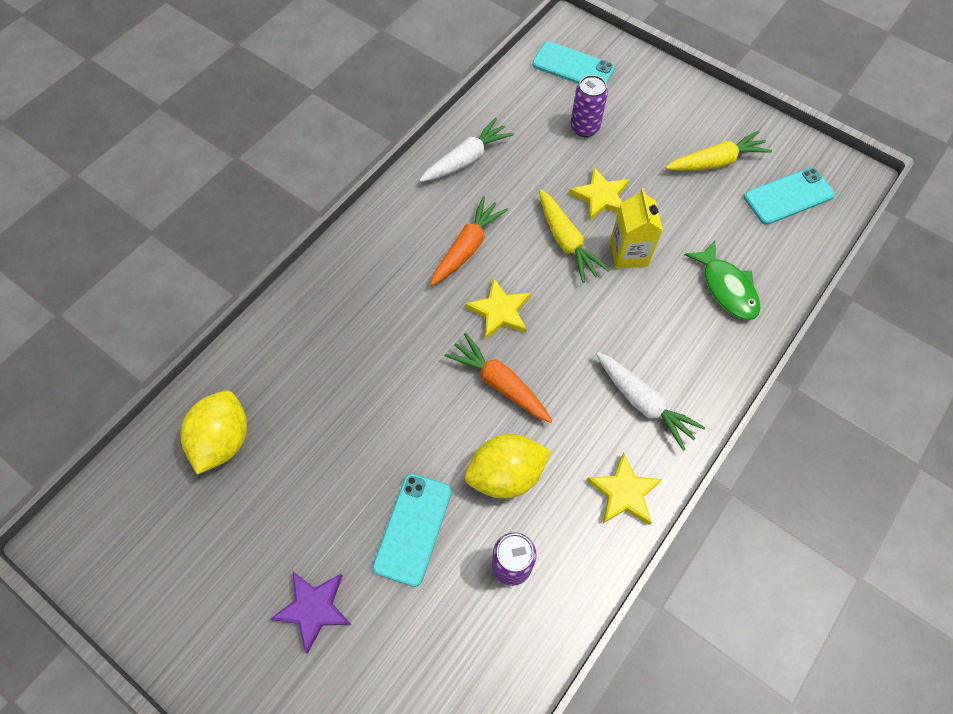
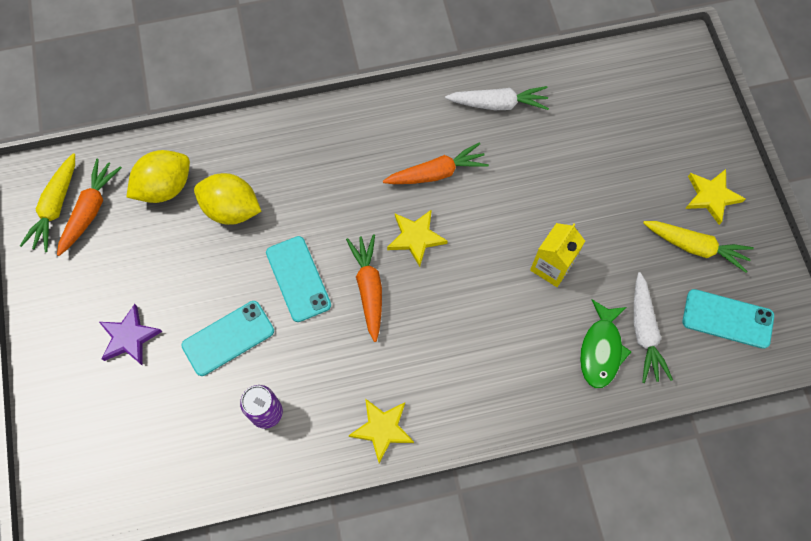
camera: 40 degrees right, 5 degrees up
yellow lemon [465,434,551,499] -> yellow lemon moved to [194,173,261,225]
turquoise phone [532,41,615,84] -> turquoise phone moved to [266,236,331,322]
yellow carrot [539,189,609,283] -> yellow carrot moved to [20,153,75,252]
yellow star [569,167,629,222] -> yellow star moved to [685,169,746,225]
purple can [570,75,608,137] -> none
white carrot [596,352,705,451] -> white carrot moved to [634,272,673,383]
none -> orange carrot [57,159,122,256]

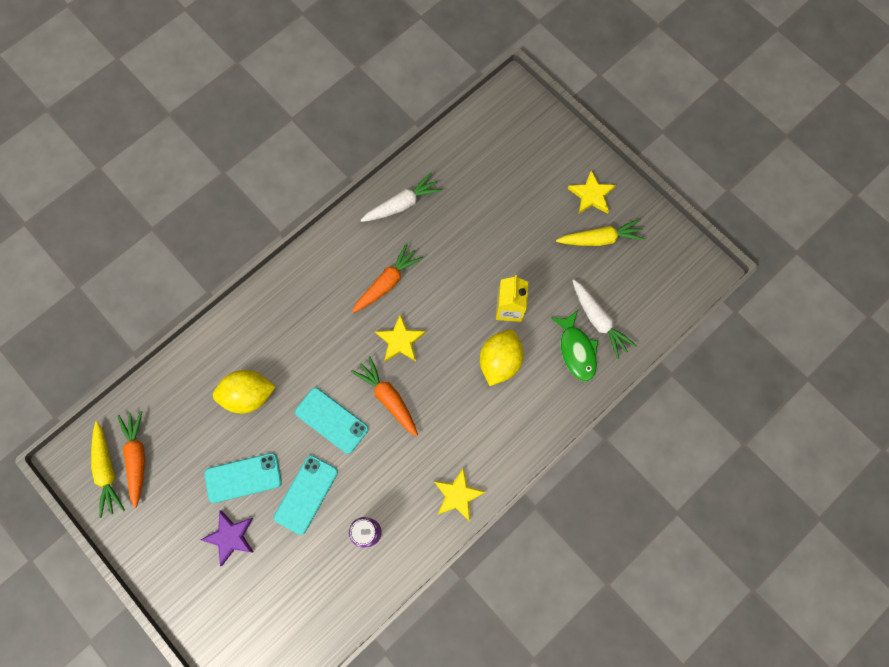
camera: 30 degrees left, 5 degrees up
yellow lemon [127,150,190,203] -> yellow lemon moved to [480,329,524,386]
turquoise phone [683,289,774,349] -> turquoise phone moved to [204,453,282,503]

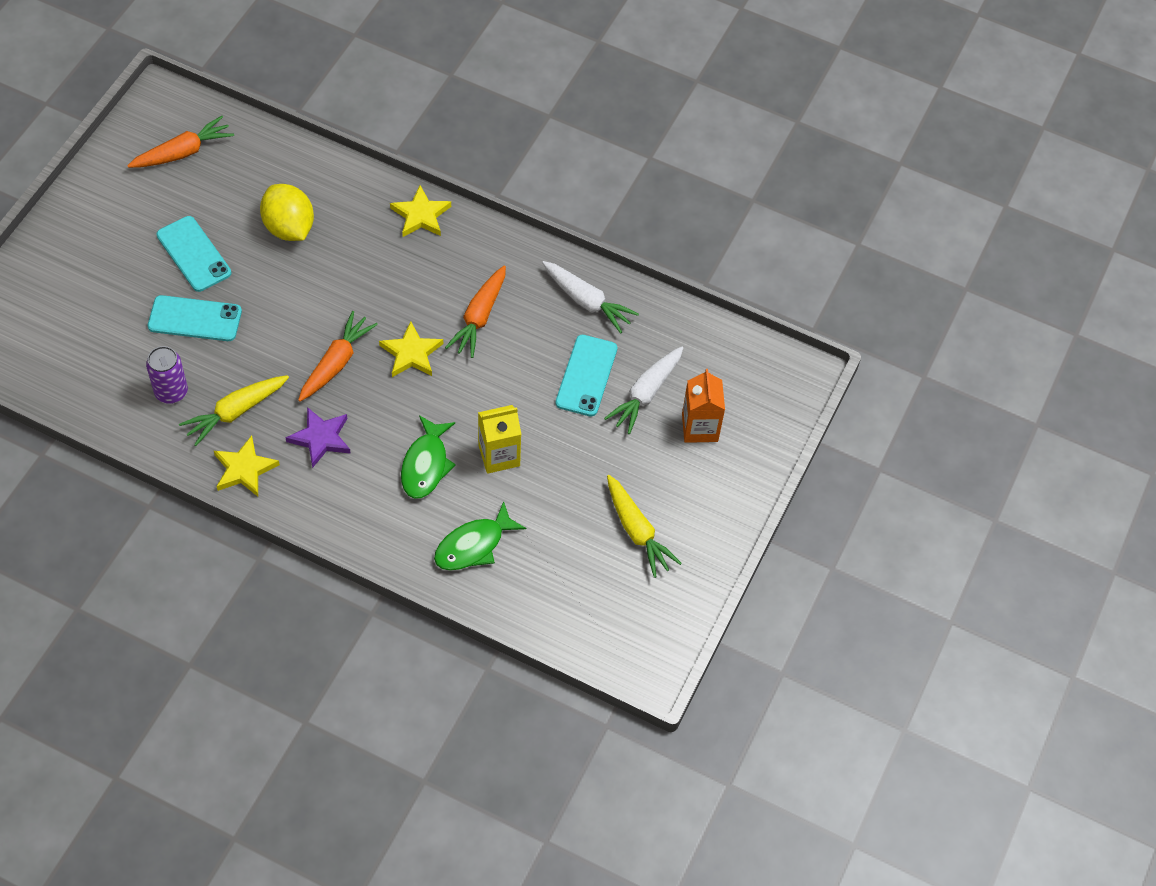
camera: 65 degrees right, 15 degrees down
yellow carrot [91,421,125,518] -> yellow carrot moved to [179,375,289,446]
purple star [201,510,253,566] -> purple star moved to [285,407,351,468]
turquoise phone [295,388,369,454] -> turquoise phone moved to [555,335,617,417]
orange carrot [352,243,423,313] -> orange carrot turned 90 degrees clockwise [445,265,506,358]
yellow lemon [480,329,524,386] -> green fish [401,415,456,499]
yellow star [567,170,616,214] -> yellow star moved to [390,186,451,237]
white carrot [573,280,637,359] -> white carrot moved to [604,346,683,434]
none -> orange carton [682,369,725,443]

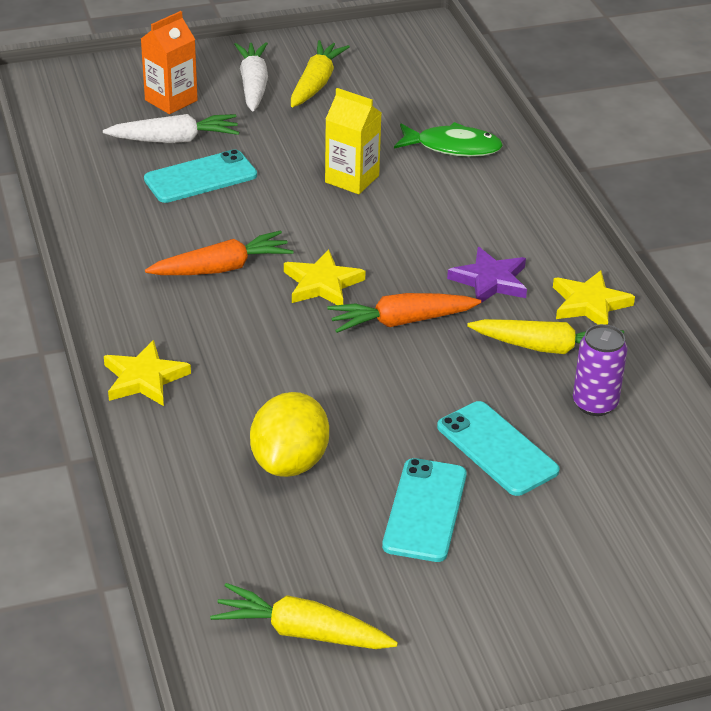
camera: 130 degrees left, 20 degrees down
orange carrot [127,116,234,168] -> yellow carrot [210,583,398,649]
green fish [401,415,456,499] -> none
white carrot [542,261,639,333] -> white carrot moved to [234,42,268,112]

